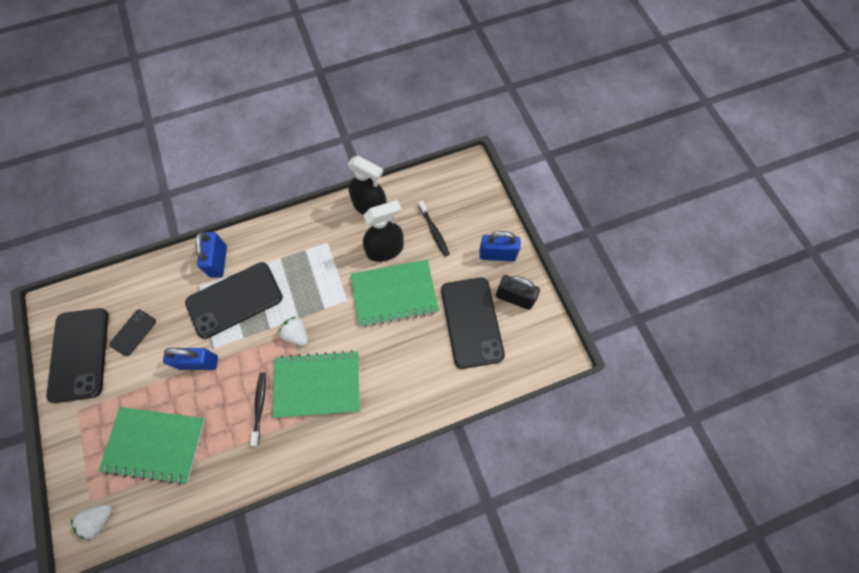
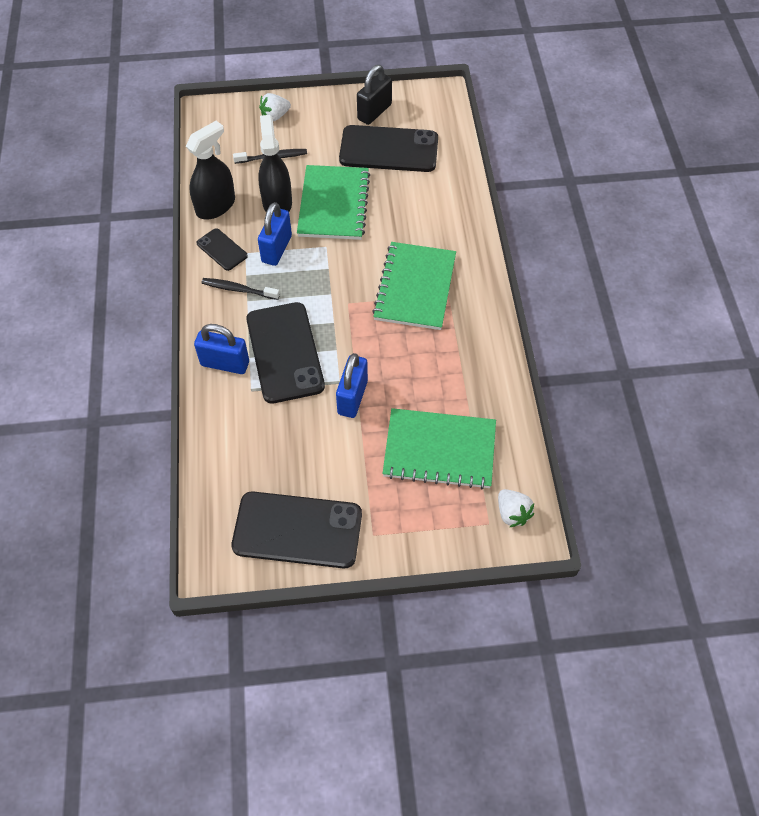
camera: 75 degrees left, 10 degrees down
green notebook [99,407,205,485] -> green notebook turned 75 degrees clockwise [382,408,496,489]
black phone [109,310,156,356] -> black phone moved to [196,228,248,271]
black toothbrush [250,372,266,446] -> black toothbrush moved to [202,278,280,300]
white strawberry [279,317,308,346] -> white strawberry moved to [259,93,291,121]
blue padlock [479,231,520,261] -> blue padlock moved to [258,202,292,266]

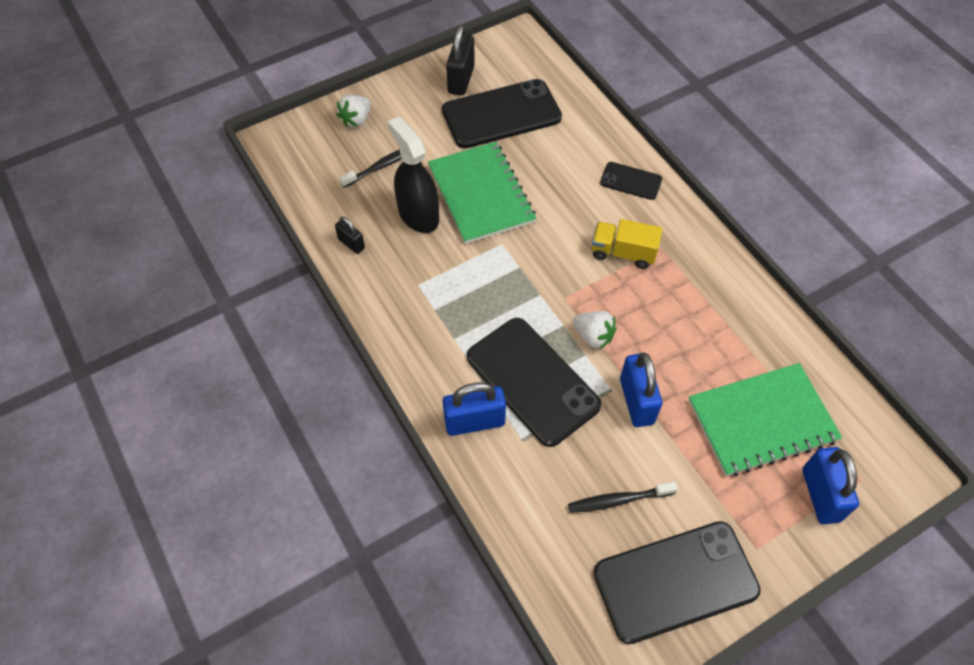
camera: 25 degrees left, 0 degrees up
black spray bottle [186,121,235,219] -> black padlock [335,217,365,254]
black phone [196,228,248,271] -> black phone moved to [600,162,662,200]
black toothbrush [202,278,280,300] -> black toothbrush moved to [568,482,678,513]
blue padlock [258,202,292,266] -> blue padlock moved to [802,447,859,524]
green notebook [372,242,456,330] -> yellow truck [592,219,662,269]
white strawberry [498,489,534,528] -> white strawberry moved to [573,311,617,350]

